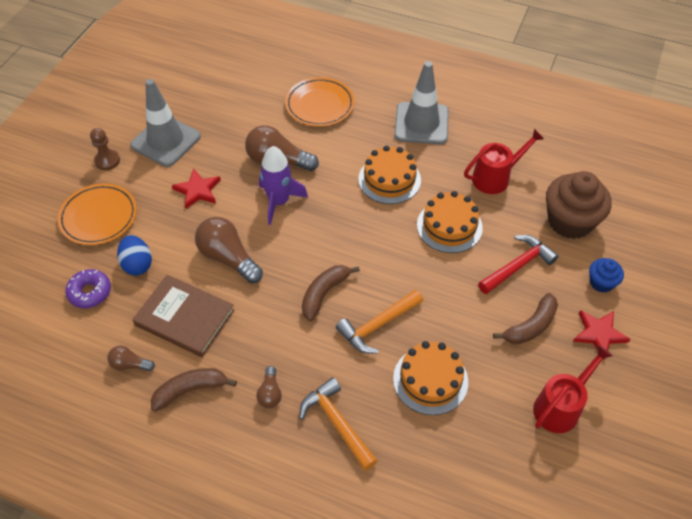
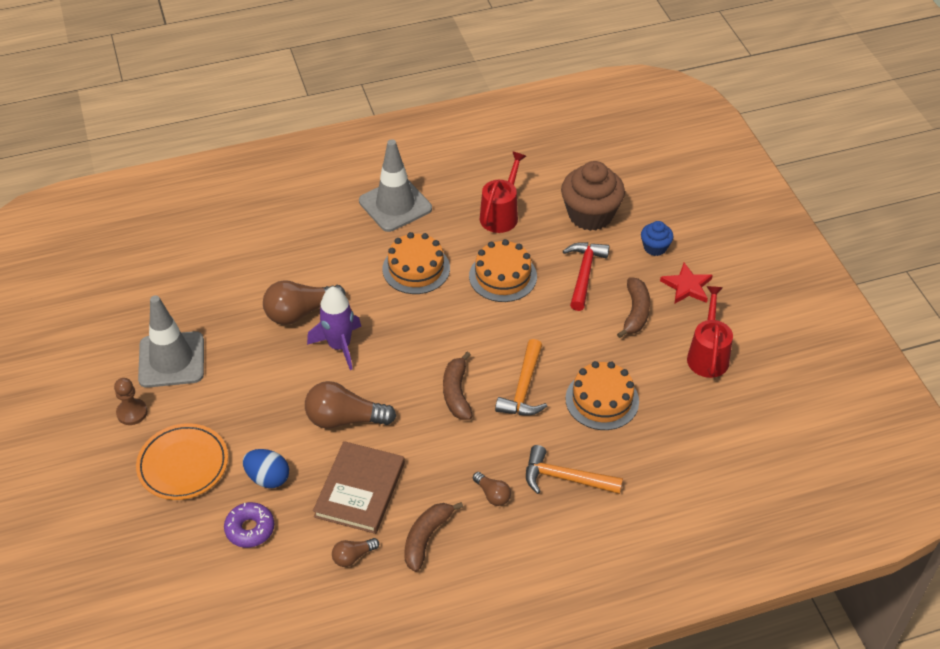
camera: 40 degrees left, 5 degrees down
brown book [132,275,235,357] -> brown book turned 60 degrees counterclockwise [313,441,405,534]
red star [172,168,221,209] -> none
orange plate [285,77,355,127] -> none

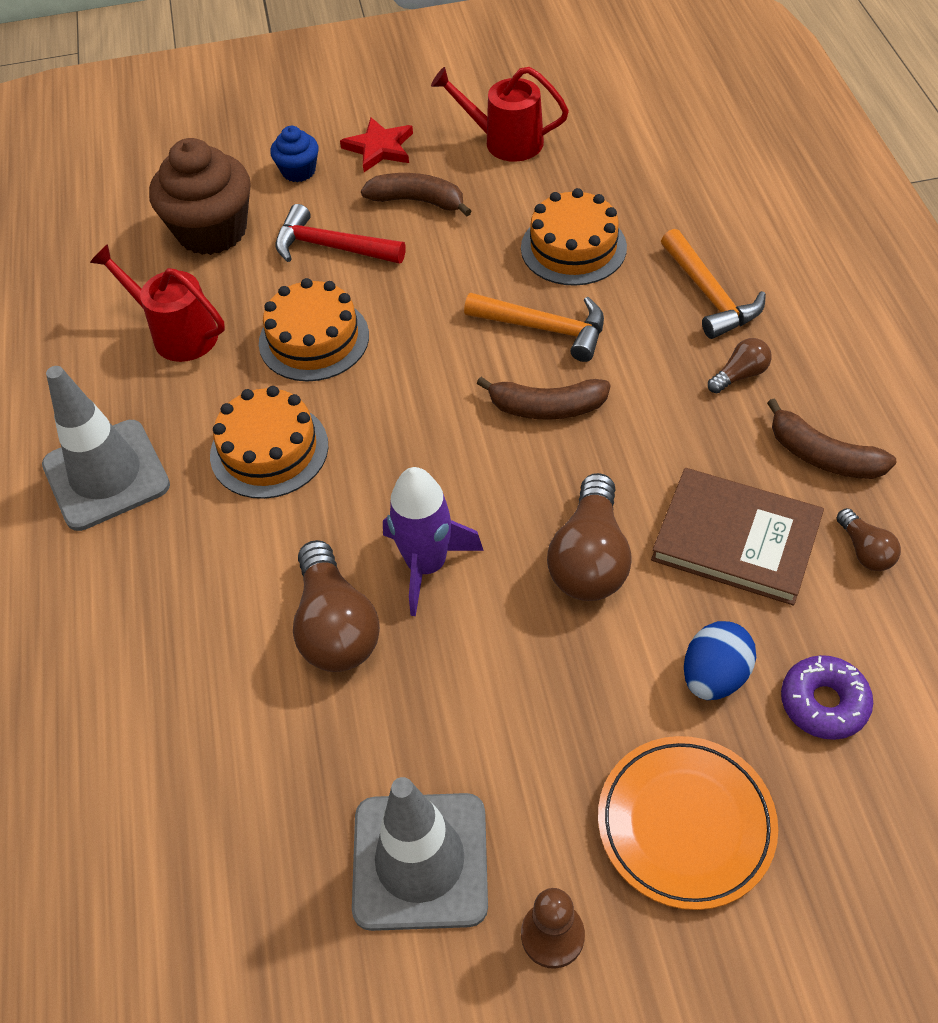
camera: 80 degrees left, 5 degrees up
orange hammer [526,445,623,494] -> orange hammer turned 45 degrees counterclockwise [661,229,766,339]

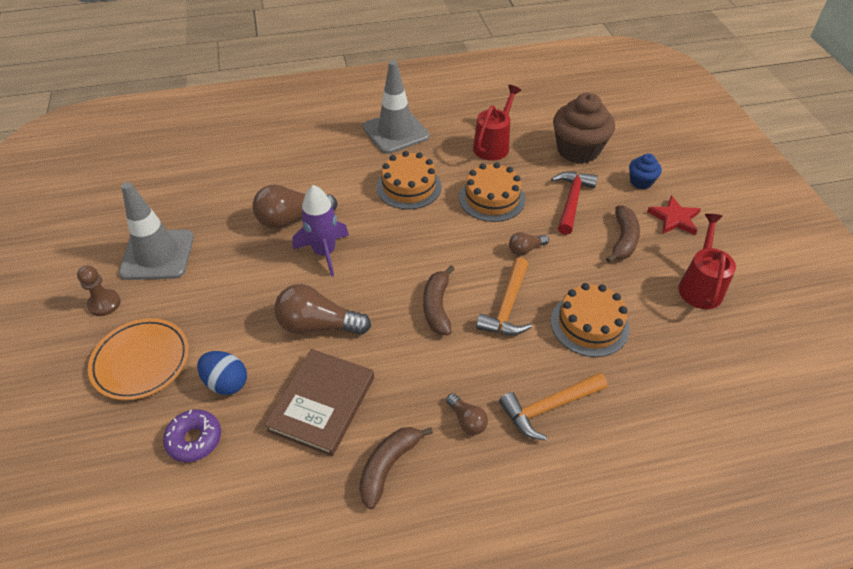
camera: 85 degrees right, 5 degrees down
brown light bulb [837,508,901,571] -> brown light bulb moved to [509,232,549,256]

